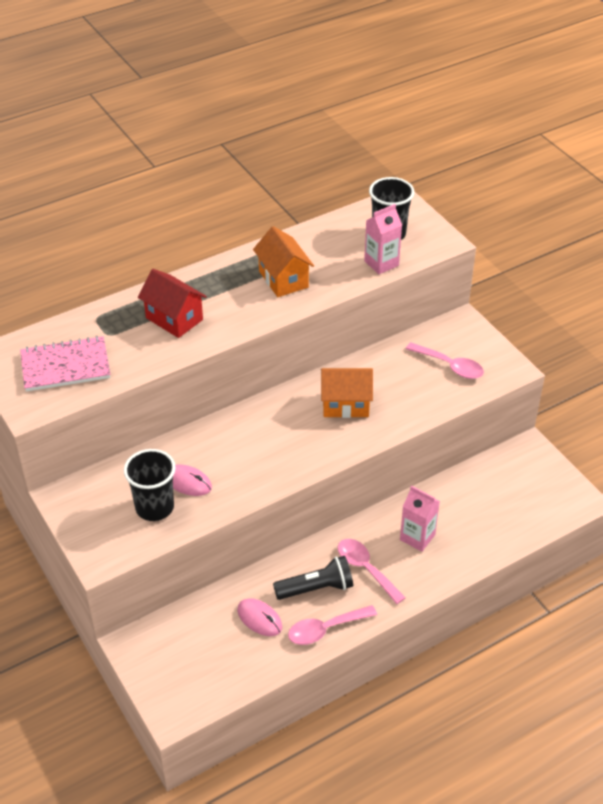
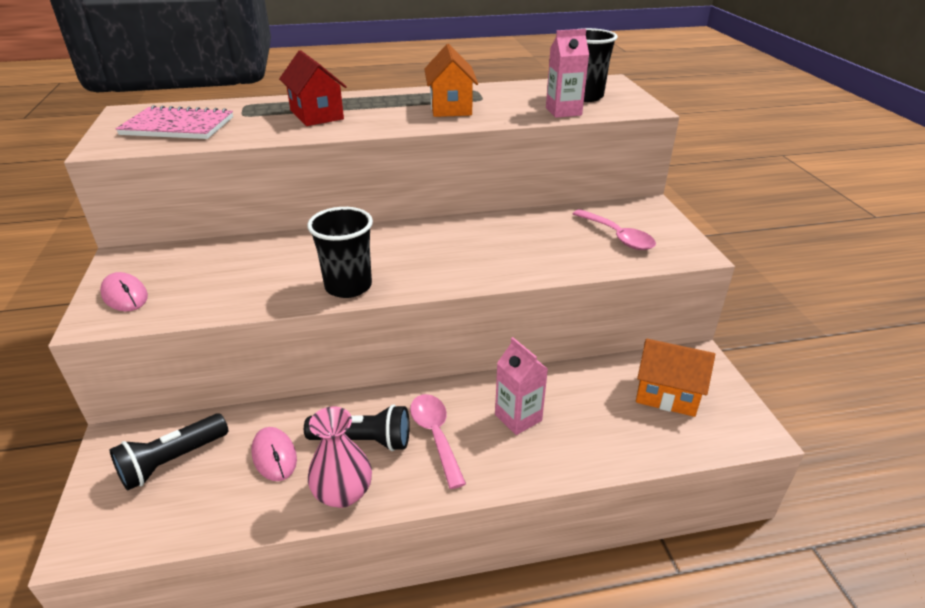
camera: 20 degrees right, 10 degrees down
black cup [124,449,176,521] -> black cup moved to [307,207,373,298]
pink mouse [173,464,212,496] -> pink mouse moved to [100,272,148,311]
pink spoon [288,605,377,645] -> pink vase [308,407,372,508]
orange house [321,368,373,418] -> orange house moved to [636,339,715,417]
none -> black flashlight [109,414,228,491]

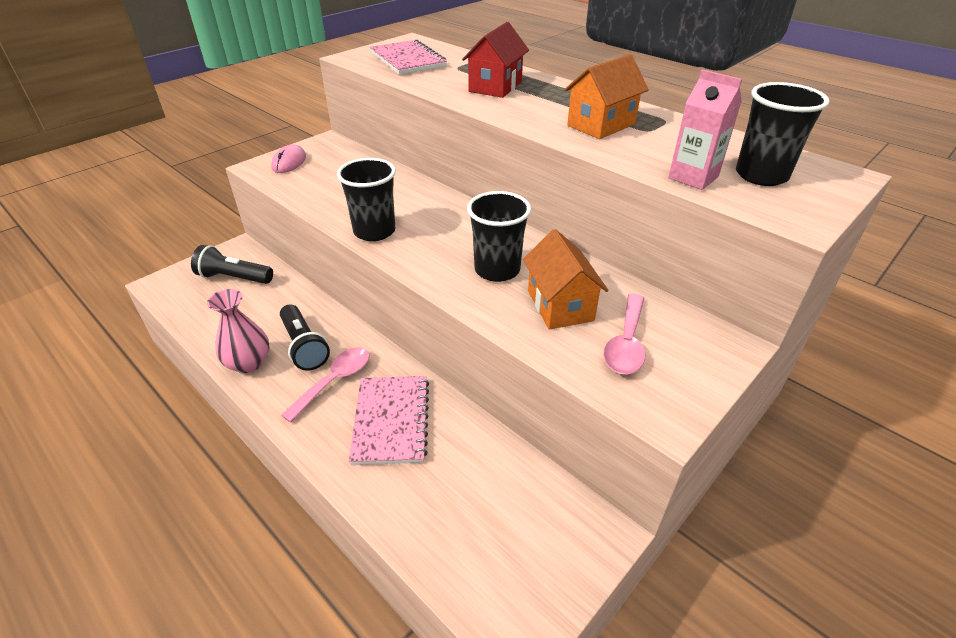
camera: 55 degrees right, 5 degrees up
pink mouse [252,427,297,481] -> none
pink carton [495,337,548,435] -> pink notebook [349,376,429,465]
orange house [636,339,715,417] -> orange house moved to [523,229,609,330]
none -> black cup [467,191,531,282]

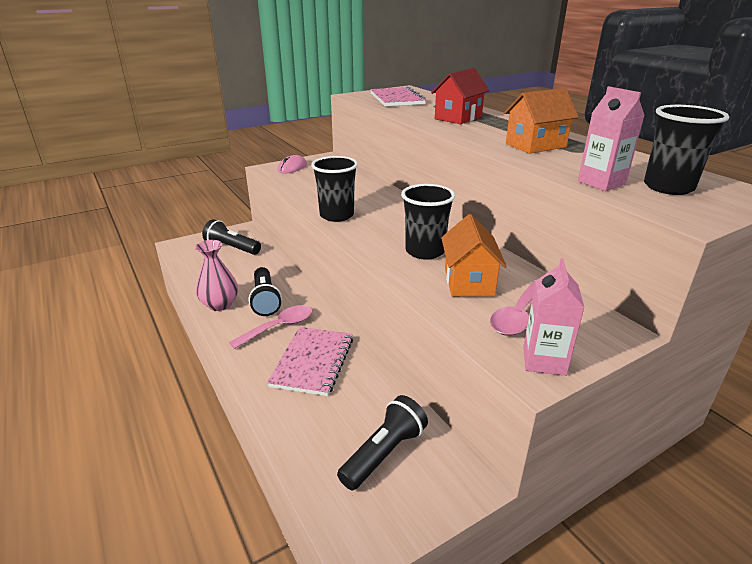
camera: 15 degrees right, 10 degrees down
none -> black flashlight [337,395,428,490]
none -> pink carton [523,258,585,376]

